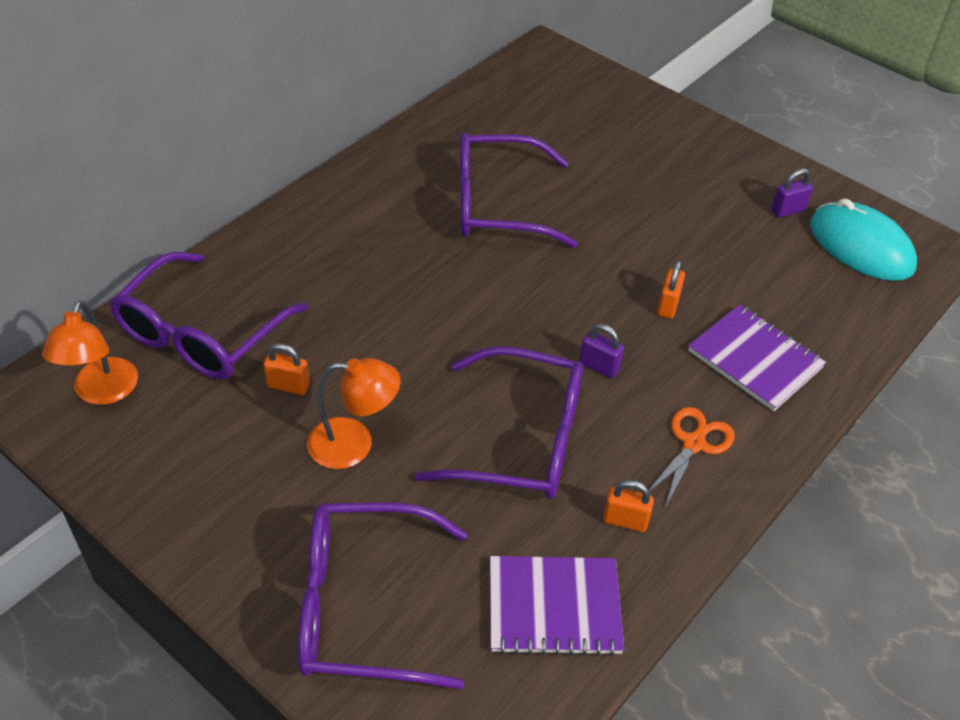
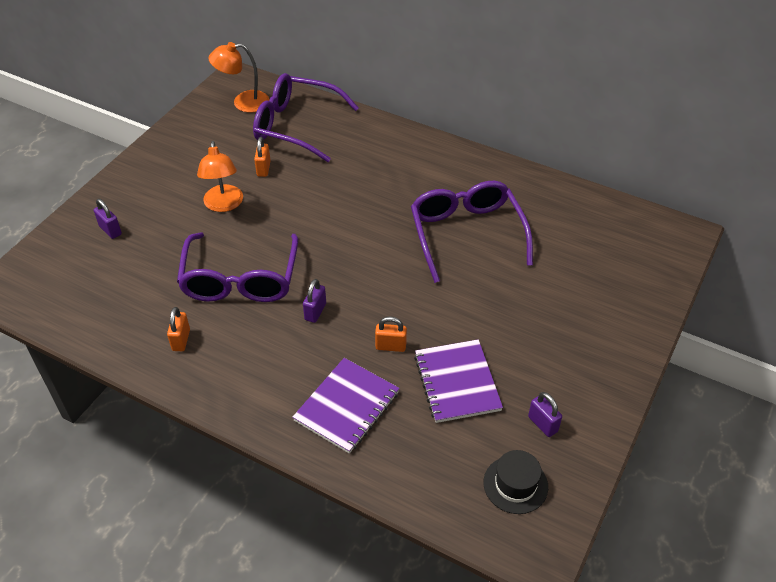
camera: 80 degrees right, 0 degrees up
purple glasses [298,502,468,689] -> purple padlock [94,199,122,239]
purple notebook [490,556,624,656] -> purple notebook moved to [414,339,503,423]
orange scissors [649,407,735,508] -> none
turquoise mouse [810,198,917,281] -> black hat [484,450,548,514]

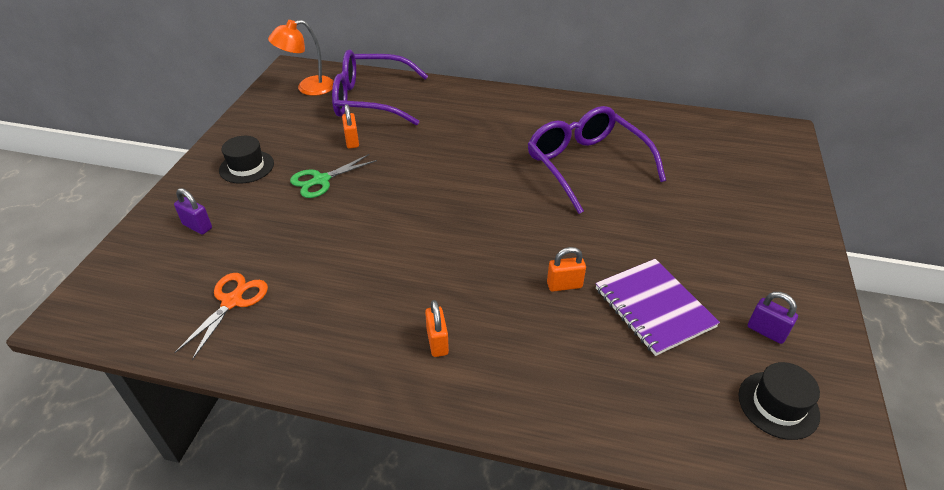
camera: 15 degrees left, 5 degrees down
orange padlock [167,307,190,351] -> orange padlock moved to [425,300,449,357]
purple glasses [177,232,298,302] -> none
orange lamp [197,141,243,212] -> green scissors [290,154,377,198]
purple notebook [292,358,400,454] -> none
purple padlock [303,279,326,323] -> none
none -> orange scissors [174,273,268,360]
none -> black hat [219,136,274,184]

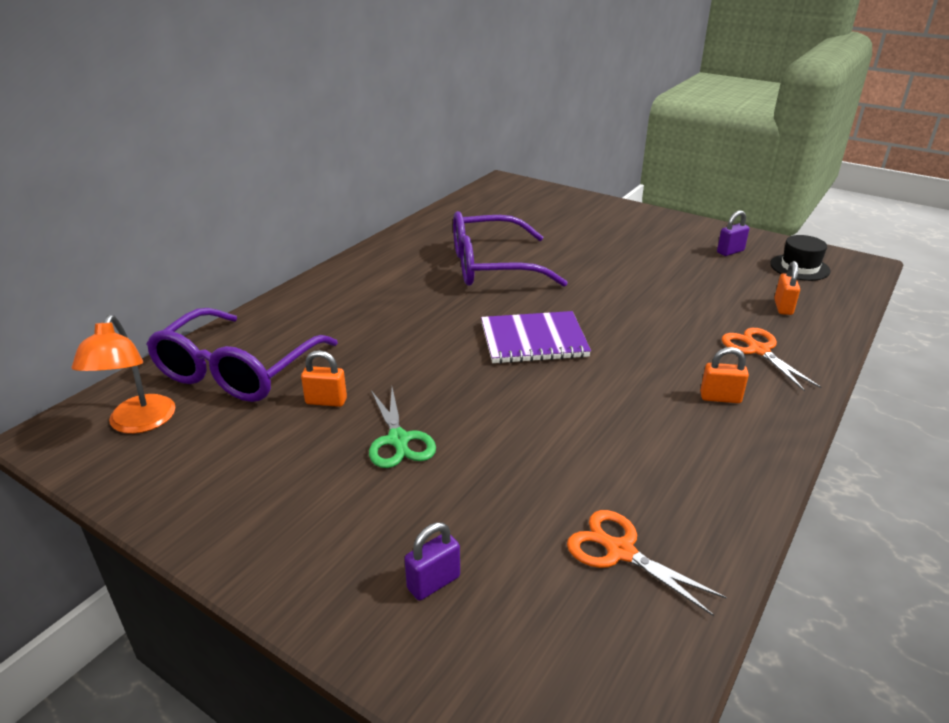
camera: 70 degrees left, 10 degrees down
black hat [219,136,274,184] -> none
orange padlock [547,247,586,292] -> orange padlock moved to [774,261,800,315]
purple notebook [596,259,720,356] -> purple notebook moved to [481,311,591,364]
none -> orange scissors [722,328,821,392]

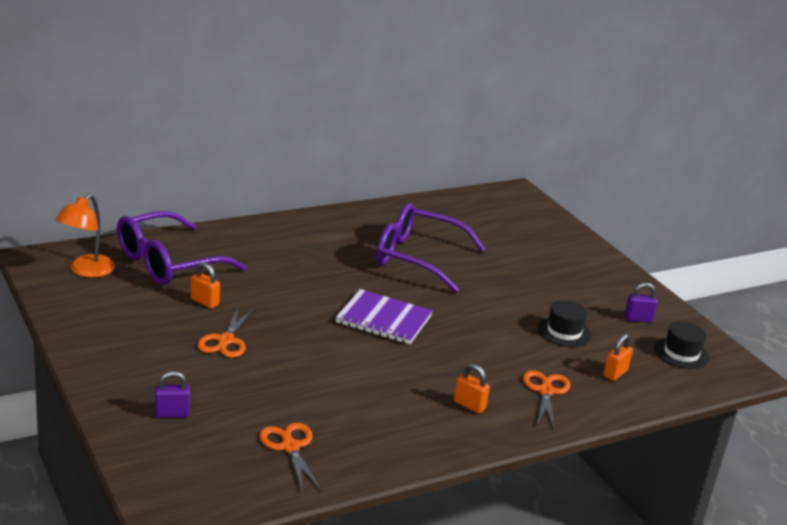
camera: 25 degrees right, 5 degrees down
green scissors [369,388,436,468] -> orange scissors [197,307,254,358]
none -> black hat [537,300,592,347]

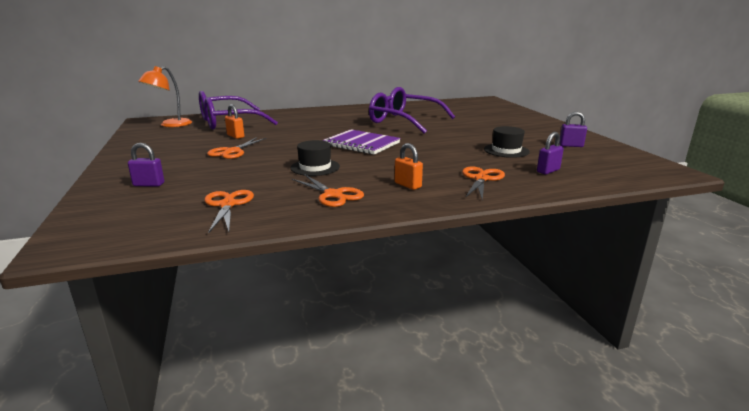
camera: 15 degrees right, 5 degrees down
orange padlock [603,334,633,381] -> purple padlock [537,132,564,174]
black hat [654,321,709,369] -> black hat moved to [290,140,340,176]
none -> orange scissors [292,174,364,207]

